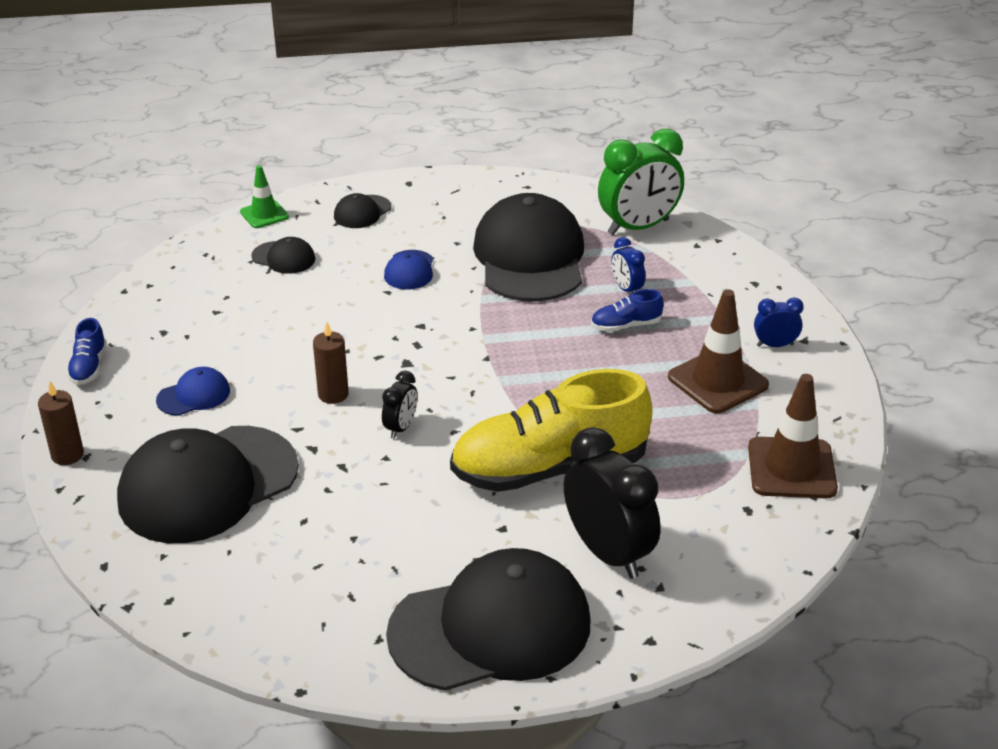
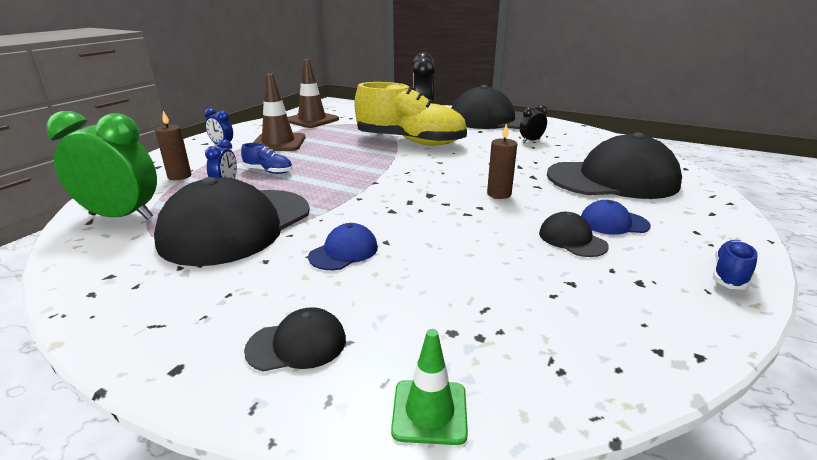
camera: 145 degrees left, 10 degrees down
brown candle [38,381,84,465] -> brown candle moved to [155,111,191,180]
black cap [251,237,315,274] -> black cap moved to [539,212,609,257]
black clock [382,371,418,439] -> black clock moved to [520,105,547,143]

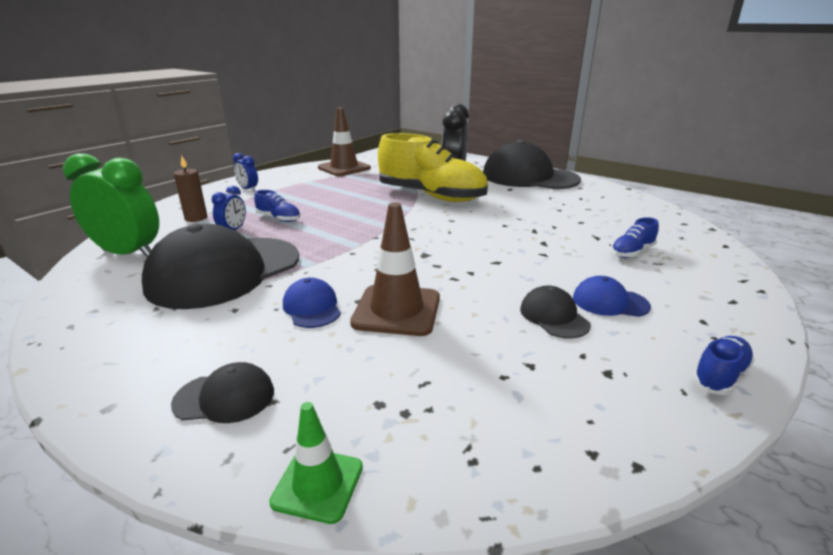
camera: 10 degrees right, 0 degrees up
brown traffic cone [253,73,305,151] -> brown traffic cone moved to [350,202,440,336]
blue cap [308,223,378,270] -> blue cap turned 75 degrees counterclockwise [283,277,341,328]
brown candle [487,123,517,199] -> none
black clock [520,105,547,143] -> none
black cap [547,132,682,199] -> blue shoe [611,217,659,258]

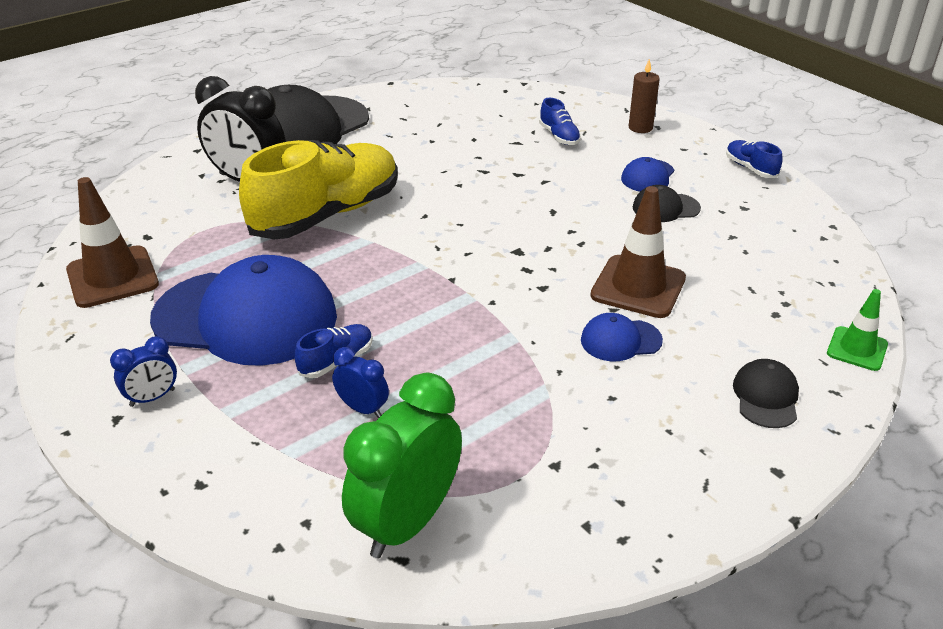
camera: 75 degrees left, 10 degrees up
black cap [142,223,299,309] -> none
brown candle [174,155,208,222] -> brown candle moved to [629,59,660,133]
none -> blue cap [150,255,337,366]

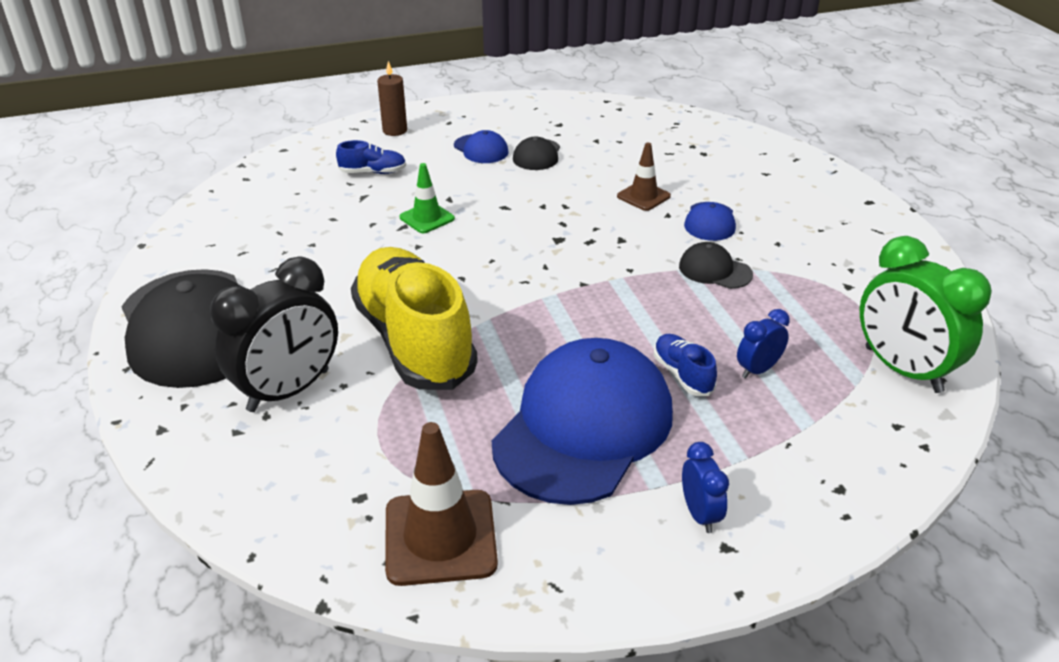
camera: 70 degrees left, 0 degrees up
brown traffic cone [590,186,686,318] -> brown traffic cone [617,143,671,211], size x0.59
blue shoe [726,140,783,178] -> none
black cap [733,359,799,428] -> black cap moved to [679,242,753,289]
green traffic cone [827,289,888,371] -> green traffic cone moved to [399,163,455,233]

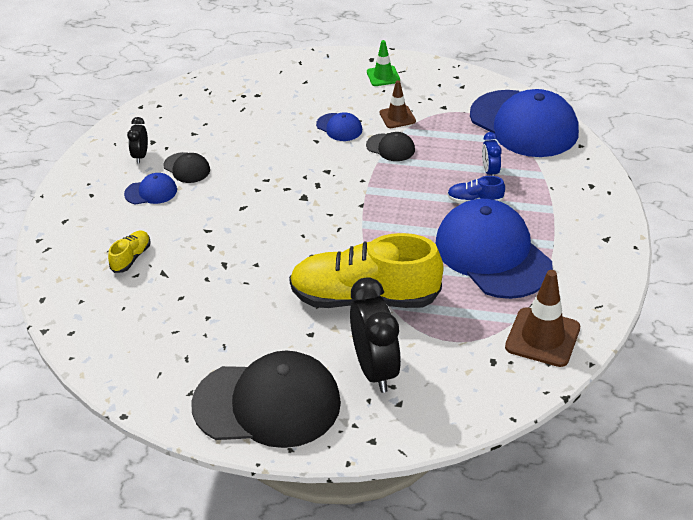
camera: 60 degrees left, 5 degrees up
blue shoe [336,140,406,174] -> yellow shoe [108,231,150,273]
brown candle [377,61,407,136] -> none
green traffic cone [399,163,455,233] -> green traffic cone moved to [367,40,400,86]
brown traffic cone [617,143,671,211] -> brown traffic cone moved to [379,80,416,128]
black cap [679,242,753,289] -> black cap turned 120 degrees counterclockwise [366,132,415,161]
blue clock [682,442,729,533] -> none
green clock [860,236,992,393] -> blue cap [470,89,579,157]
none -> black clock [127,117,148,164]

